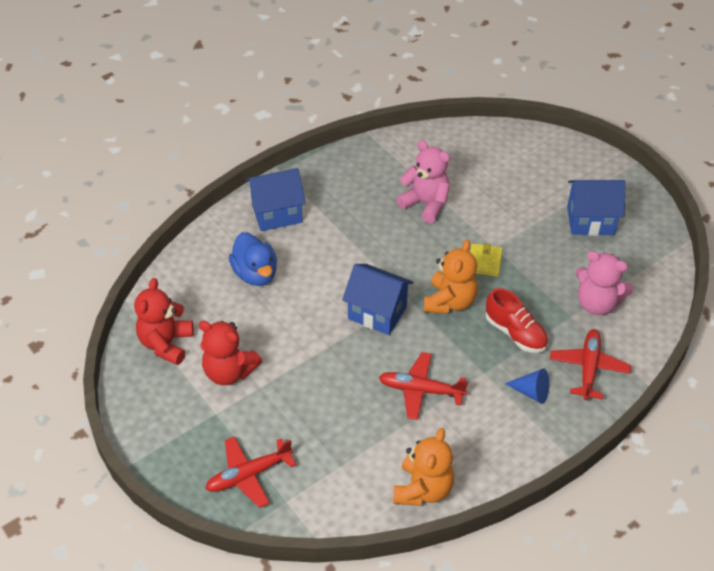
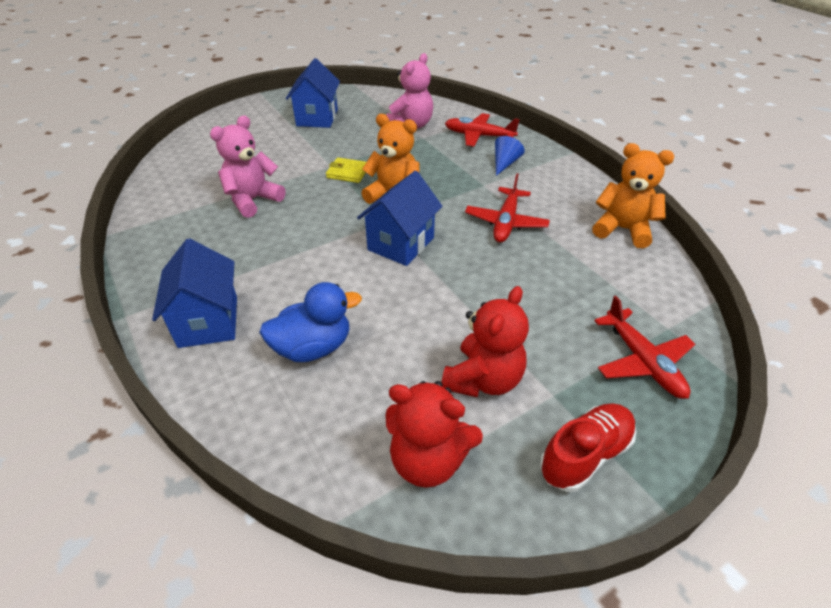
camera: 85 degrees left, 5 degrees down
red shoe [486,288,548,353] -> red shoe moved to [540,403,636,492]

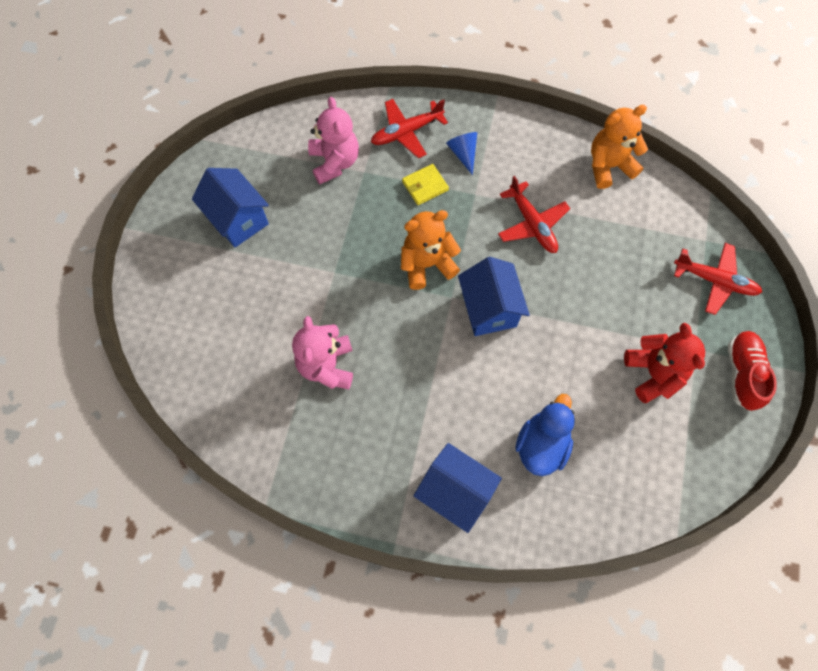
camera: 45 degrees left, 25 degrees up
yellow wallet [326,158,366,183] -> yellow wallet moved to [402,164,449,205]
red teddy bear [385,381,483,488] -> none

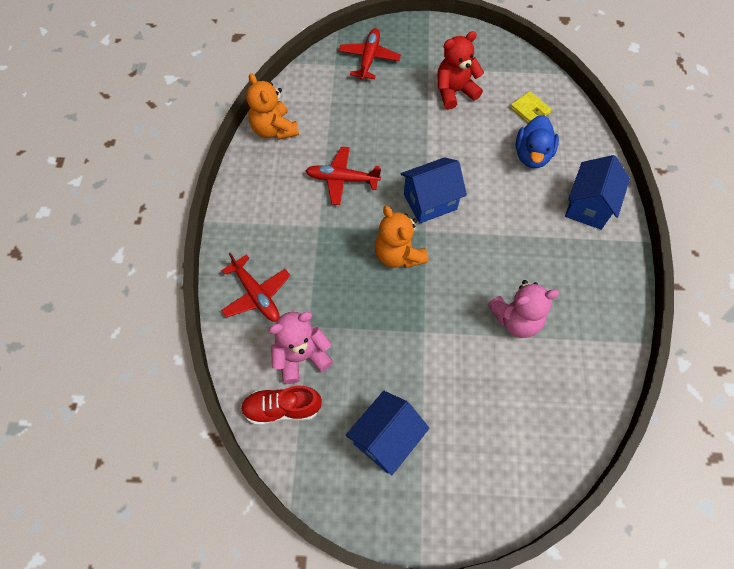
camera: 100 degrees left, 5 degrees down
yellow wallet [402,164,449,205] -> yellow wallet moved to [510,91,552,123]
blue cone [446,132,477,175] -> none
red plane [498,176,570,253] -> red plane turned 135 degrees counterclockwise [306,147,381,205]
blue duck [515,394,575,476] -> blue duck turned 90 degrees counterclockwise [516,115,559,168]
red shoe [728,331,777,411] -> red shoe moved to [241,386,322,425]

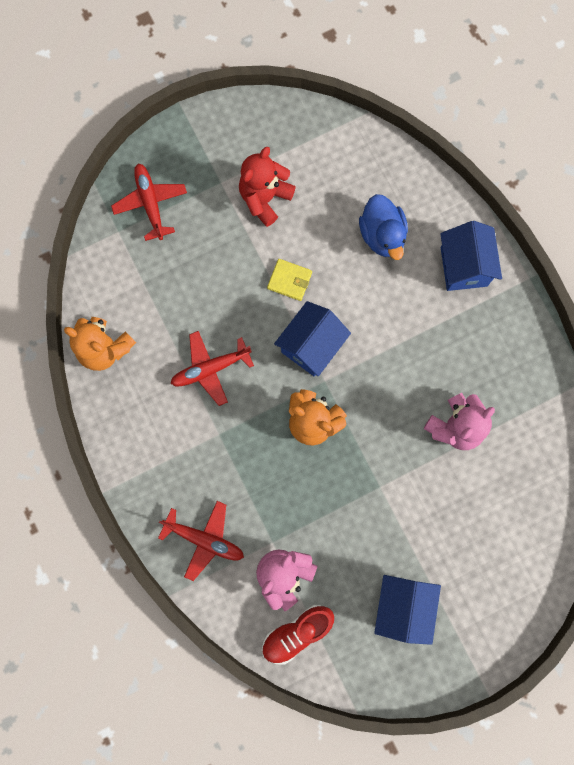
camera: 30 degrees left, 15 degrees up
yellow wallet [510,91,552,123] -> yellow wallet moved to [267,259,312,301]

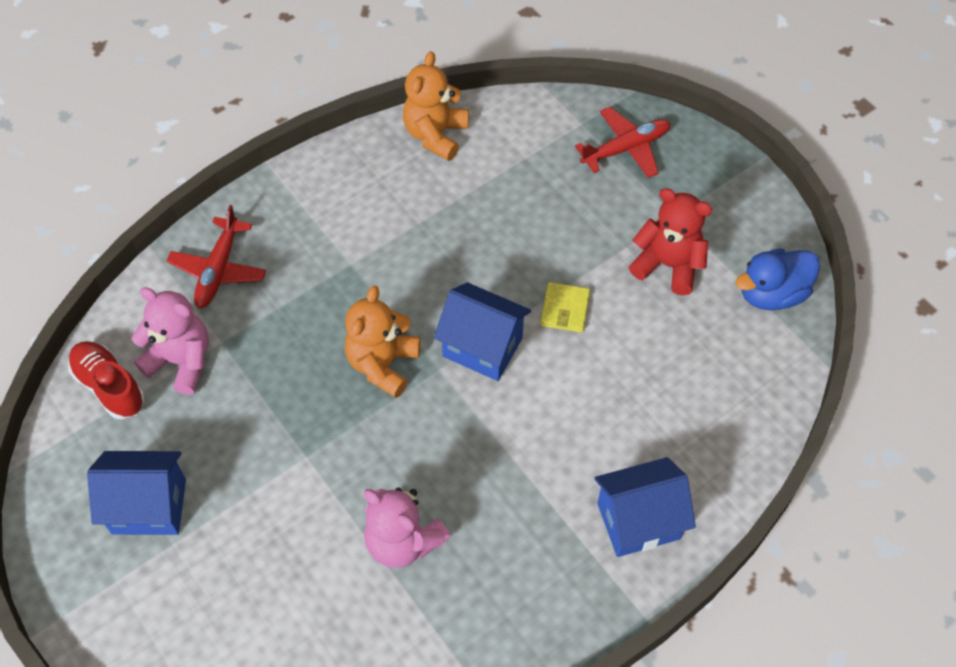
camera: 80 degrees right, 20 degrees down
red plane [170,331,254,406] -> none
blue duck [359,194,408,260] -> blue duck moved to [735,248,820,310]

